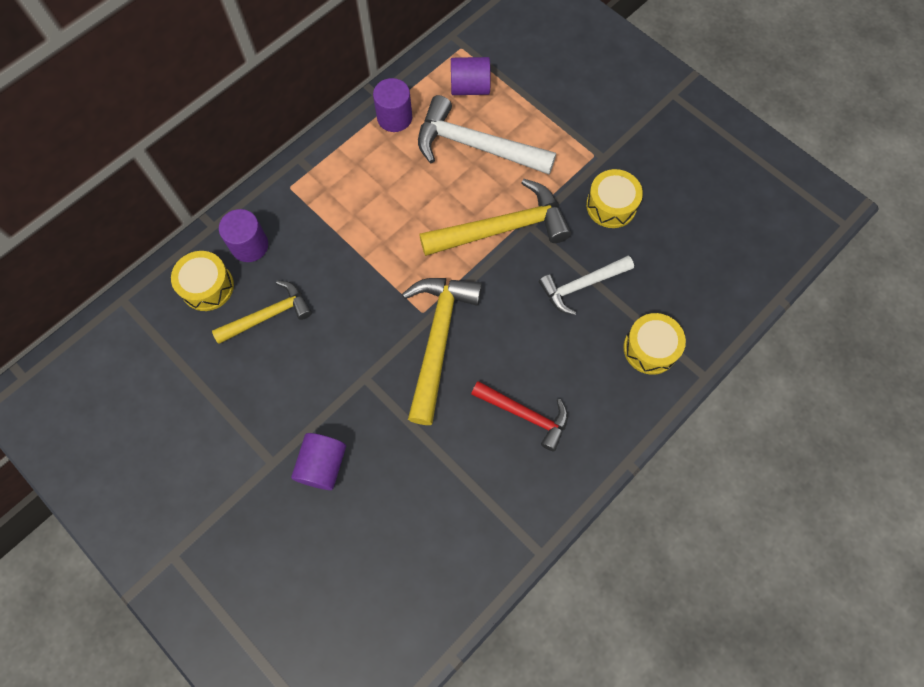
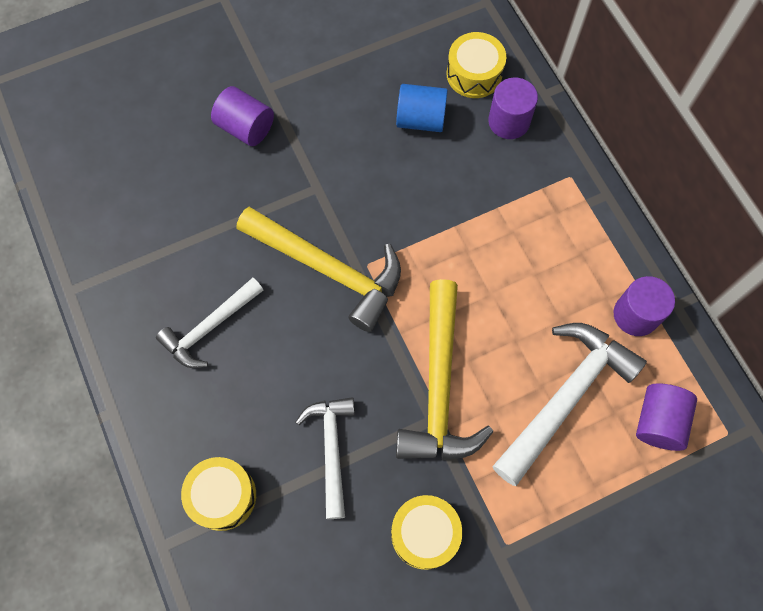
camera: 110 degrees right, 0 degrees up
yellow hammer [212,280,312,344] -> blue cylinder [396,84,448,132]
red hammer [471,381,568,451] -> white hammer [156,278,263,368]

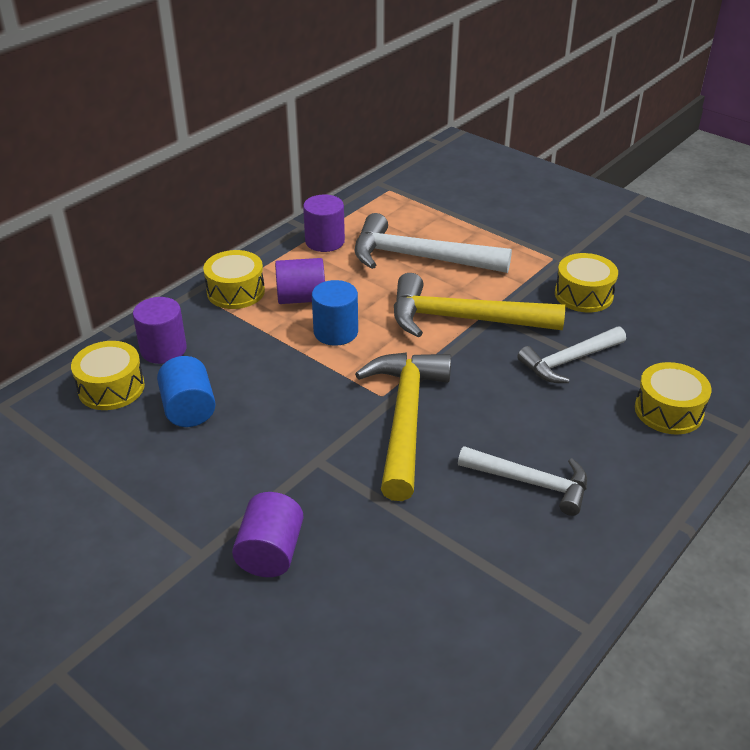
camera: 115 degrees left, 30 degrees down
yellow hammer [396,279,494,460] -> yellow hammer turned 150 degrees counterclockwise [394,273,565,337]
purple cylinder [636,384,697,451] -> purple cylinder moved to [275,258,325,304]
none -> yellow drum [203,250,265,309]
none -> blue cylinder [312,280,358,346]

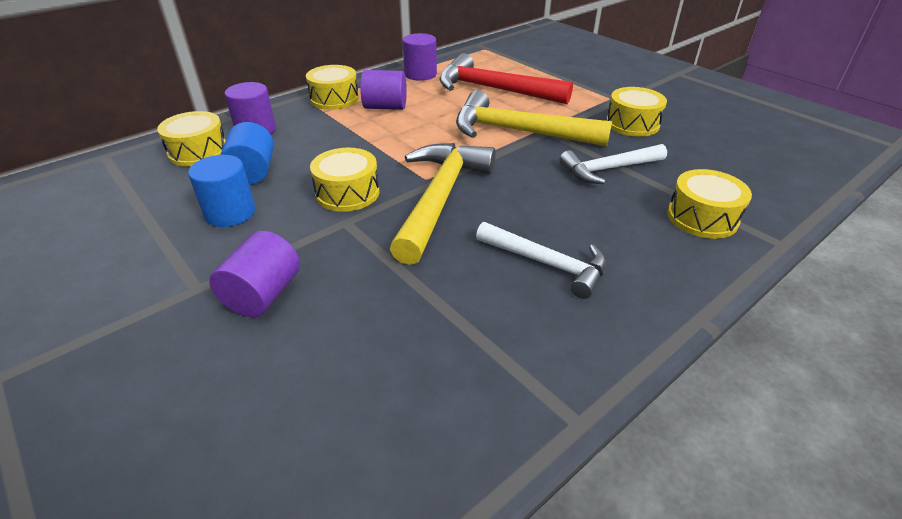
camera: 10 degrees right, 0 degrees up
blue cylinder [312,280,358,346] -> blue cylinder moved to [188,155,255,227]
white hammer [355,213,512,273] -> red hammer [439,53,573,104]
none -> yellow drum [310,148,379,212]

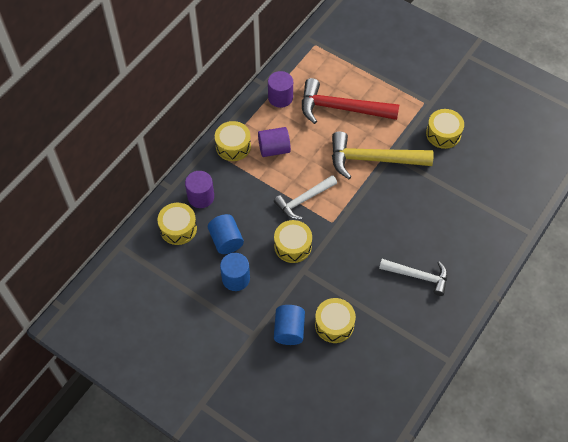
camera: 15 degrees left, 20 degrees up
purple cylinder [209,231,300,317] -> blue cylinder [274,305,305,345]
yellow hammer [390,143,496,265] -> none
white hammer [559,144,667,184] -> white hammer moved to [274,175,337,219]
yellow drum [667,169,752,239] -> yellow drum moved to [315,298,356,343]

